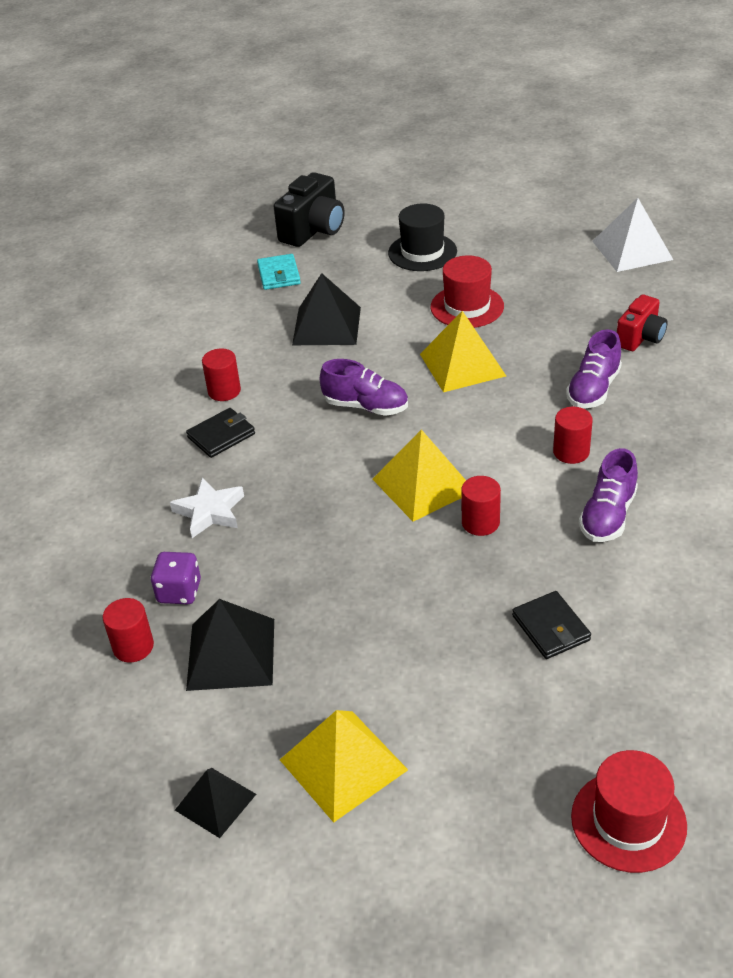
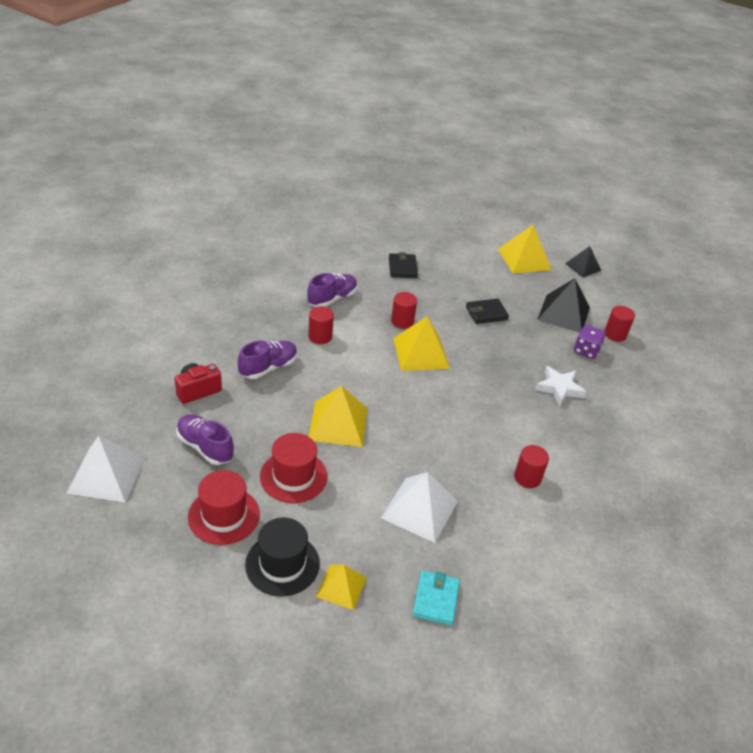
camera: 165 degrees left, 0 degrees up
black wallet [186,408,255,458] -> black wallet moved to [466,299,509,324]
black camera [274,172,345,247] -> none
black pyramid [292,273,361,345] -> white pyramid [381,472,458,543]
purple shoe [319,359,408,416] -> purple shoe moved to [176,414,234,465]
red hat [571,750,687,873] -> red hat moved to [188,470,260,545]
none -> yellow pyramid [315,565,367,610]

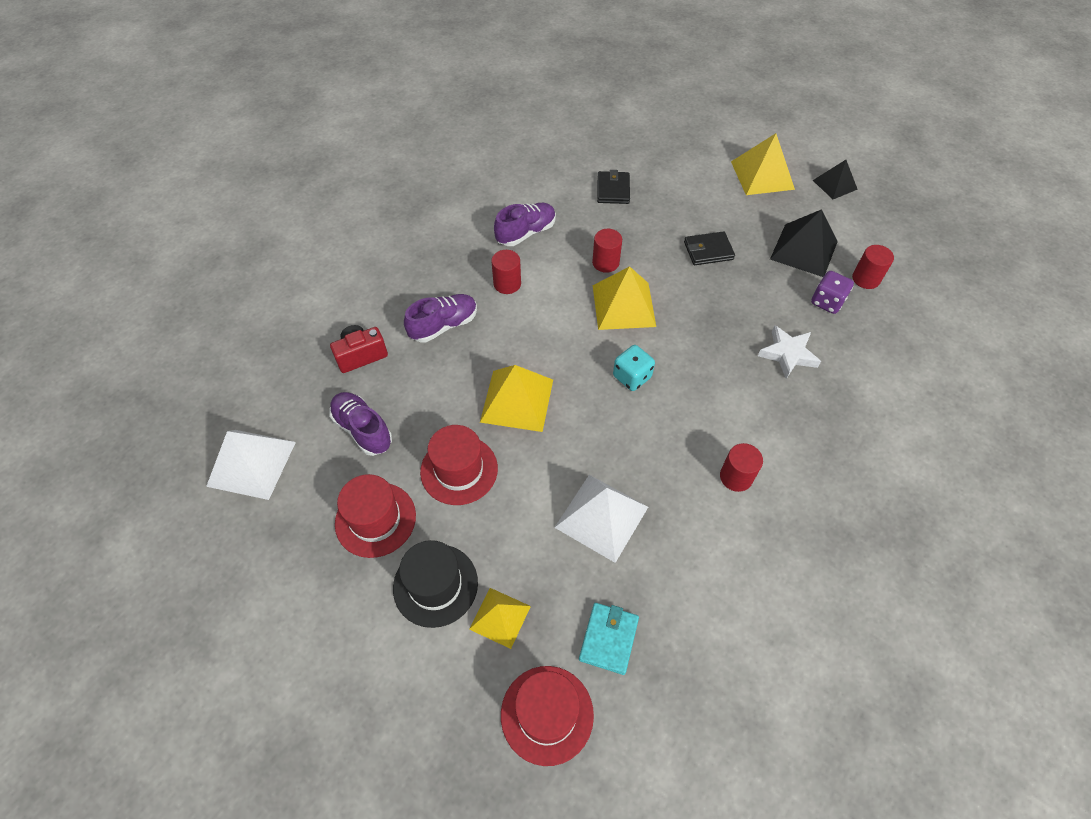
camera: 10 degrees right, 15 degrees up
none -> red hat [501,666,594,766]
none -> turquoise dice [613,345,655,391]

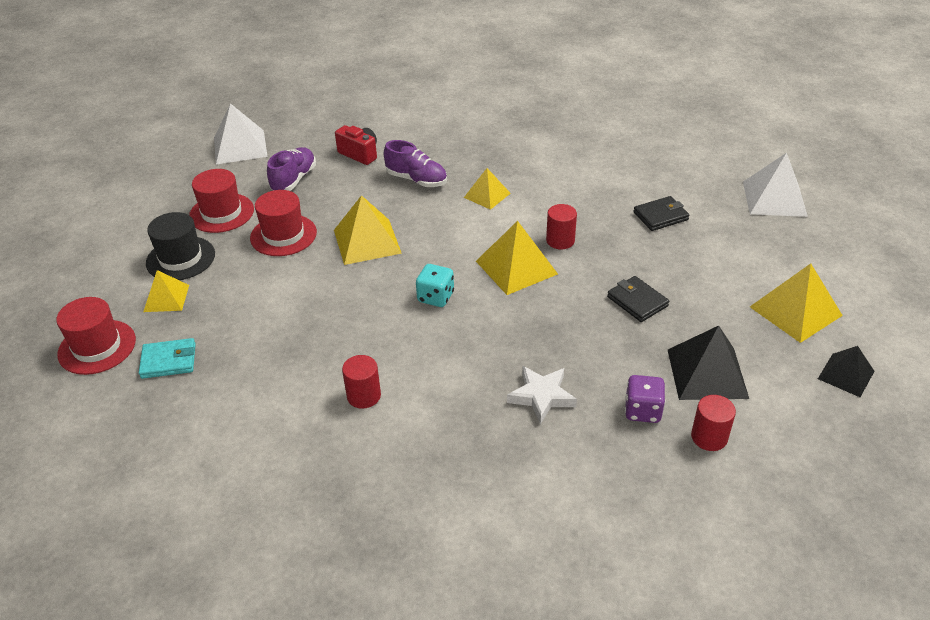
camera: 65 degrees right, 15 degrees down
red cylinder [491,250,521,294] -> yellow pyramid [464,168,511,210]
purple shoe [494,203,556,246] -> none
white pyramid [554,475,648,563] -> white pyramid moved to [743,153,808,217]

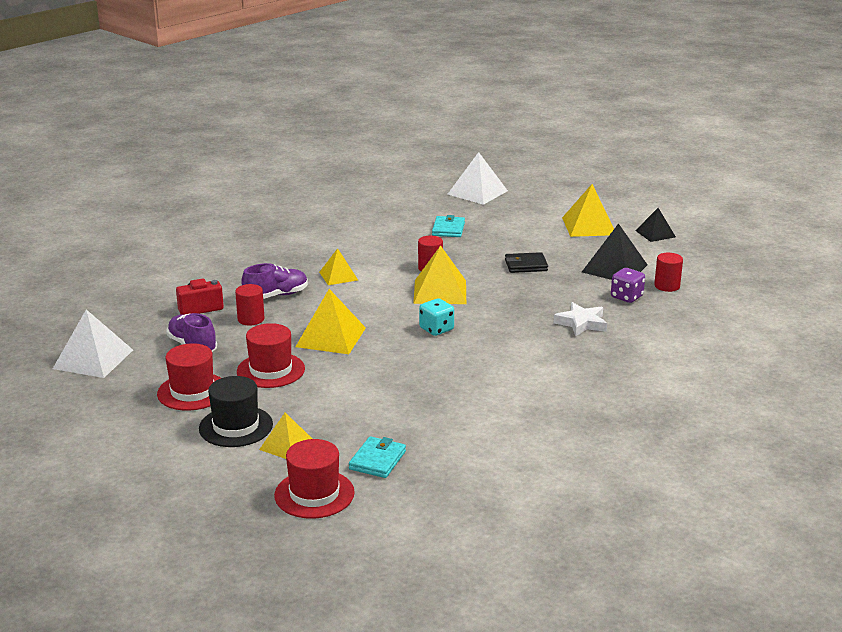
camera: 60 degrees left, 15 degrees down
red cylinder [342,355,381,409] -> red cylinder moved to [235,284,265,325]
black wallet [633,196,689,231] -> turquoise wallet [432,215,465,237]

